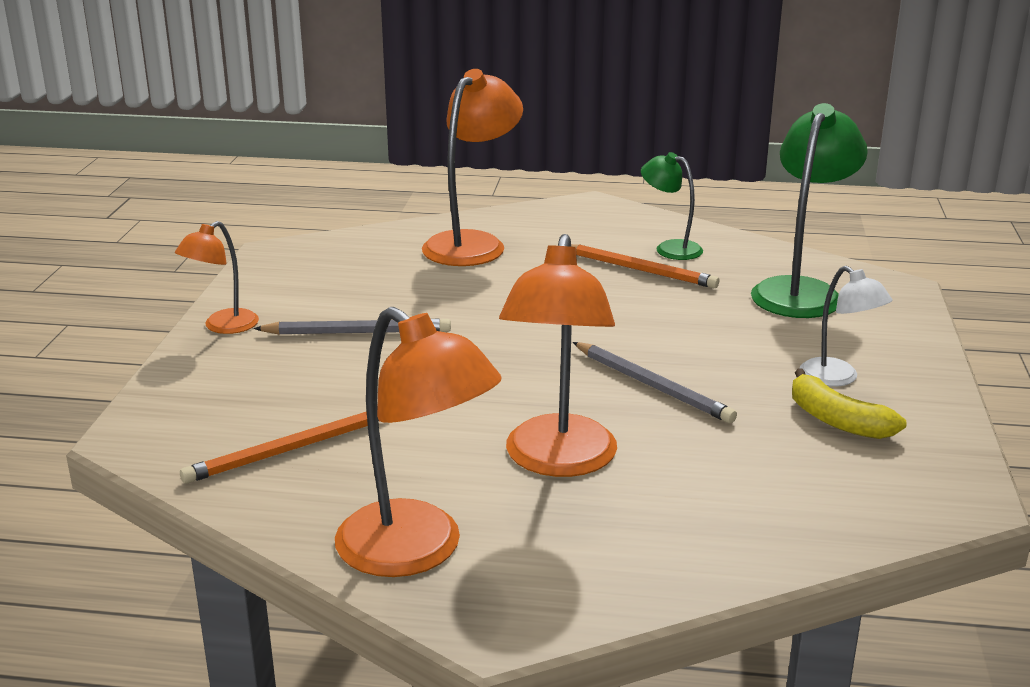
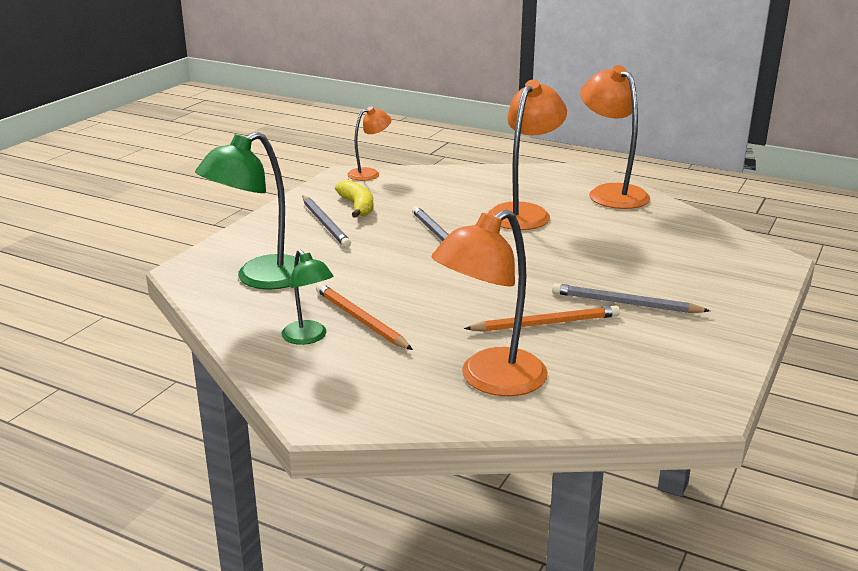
camera: 160 degrees left, 0 degrees up
orange lamp [175,221,259,334] -> orange lamp moved to [347,106,392,181]
orange pencil [180,411,379,484] -> orange pencil moved to [464,305,620,332]
white lamp [800,266,893,386] -> grey pencil [303,196,351,248]

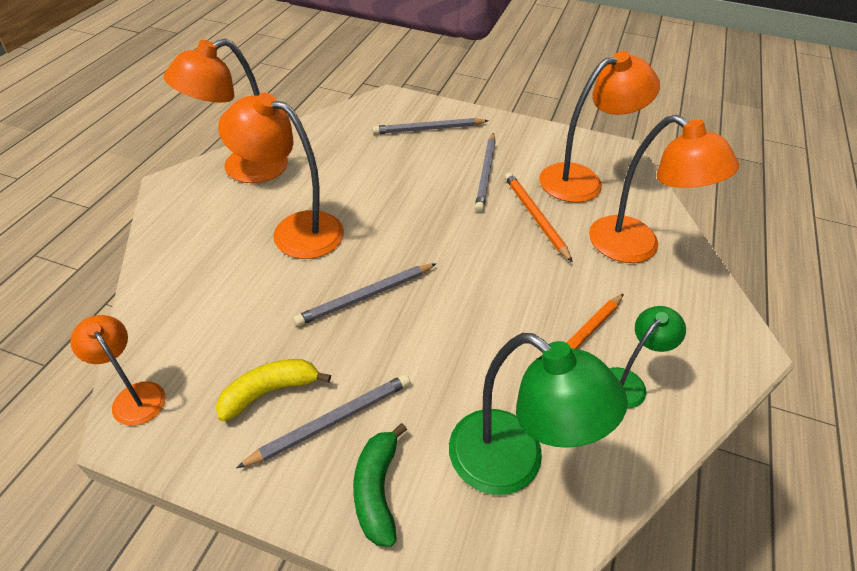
camera: 100 degrees left, 20 degrees up
none -> green banana [353,423,407,547]
none -> grey pencil [372,118,489,134]
none -> orange lamp [539,51,660,203]

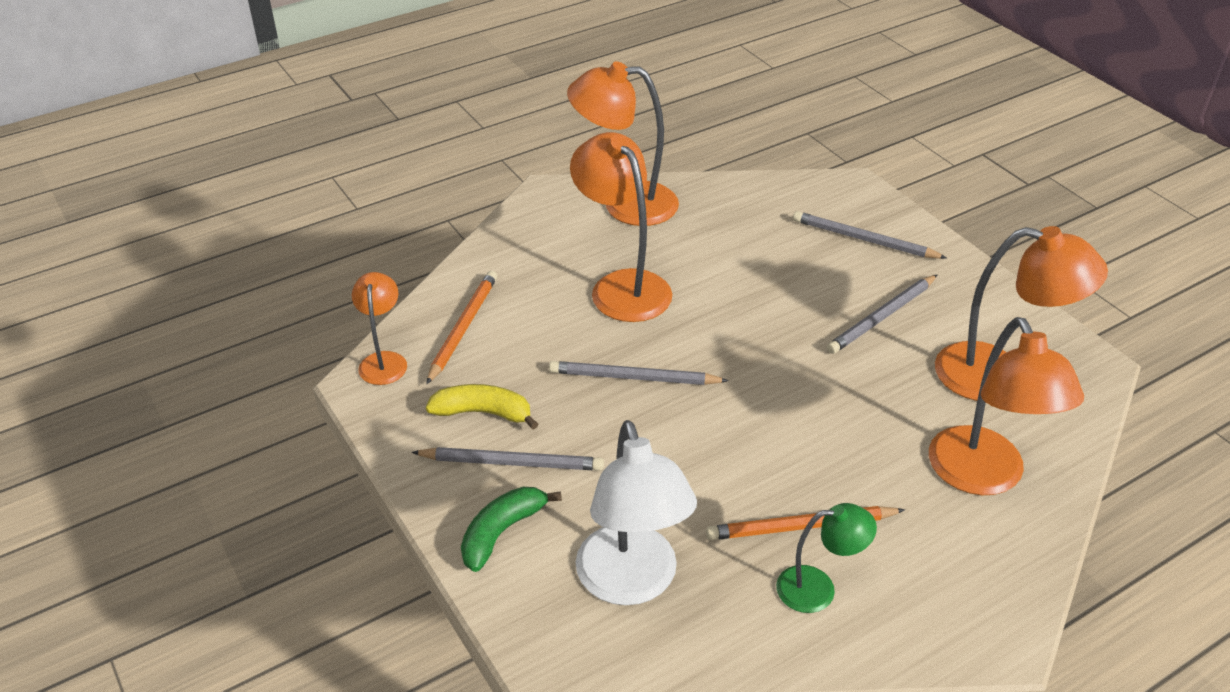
camera: 40 degrees right, 5 degrees down
green lamp [449,333,628,495] -> white lamp [576,420,697,605]
orange pencil [505,172,573,263] -> orange pencil moved to [426,271,497,385]

